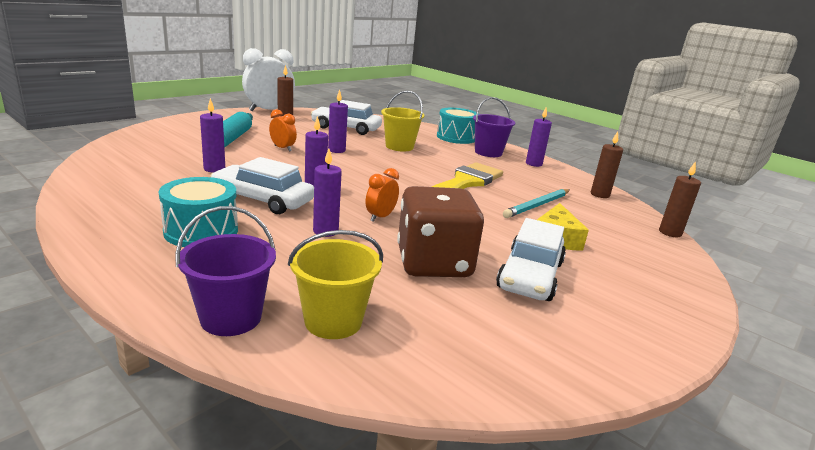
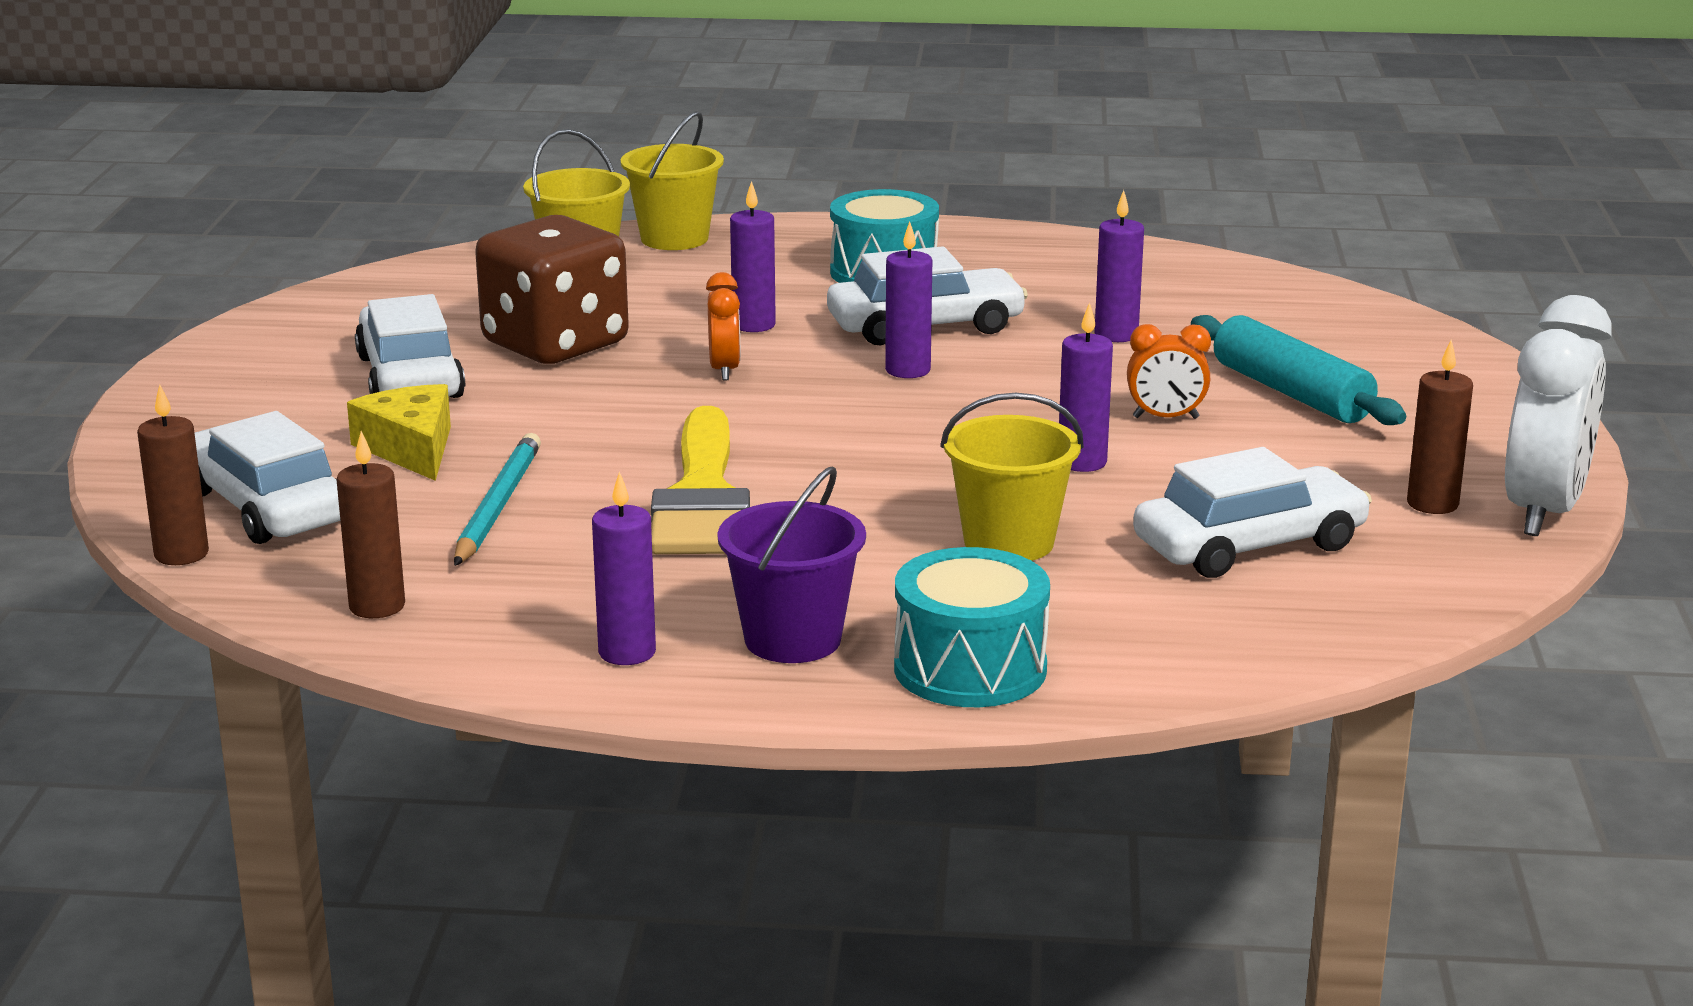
camera: 145 degrees right, 0 degrees up
purple bucket [175,206,276,336] -> yellow bucket [621,111,724,250]
none -> white car [195,411,340,544]

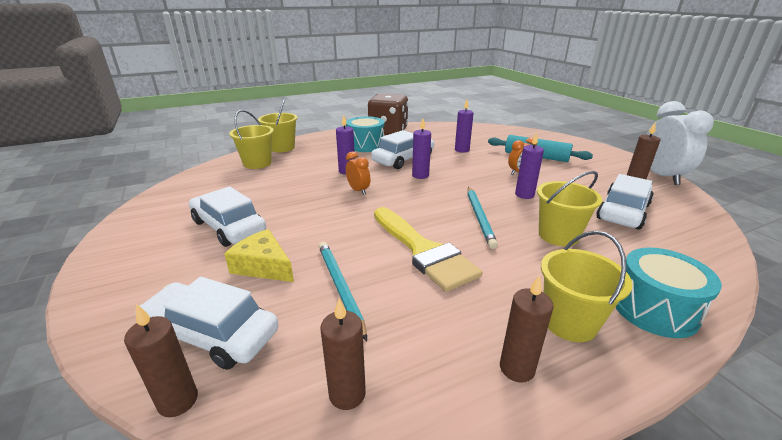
camera: 30 degrees left, 5 degrees up
brown dice [475,215,629,364] -> brown dice moved to [368,93,408,135]
purple candle [592,471,656,665] -> brown candle [500,275,554,383]
purple bucket [717,466,866,663] -> yellow bucket [541,231,633,342]
none -> turquoise pencil [467,187,498,249]

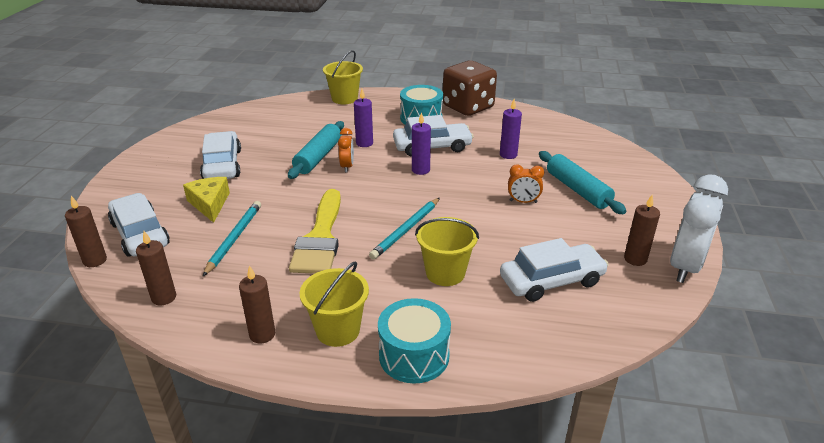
camera: 35 degrees right, 5 degrees up
yellow bucket [229,110,274,169] -> none
purple candle [515,132,544,199] -> none
none -> turquoise rolling pin [288,121,344,179]

